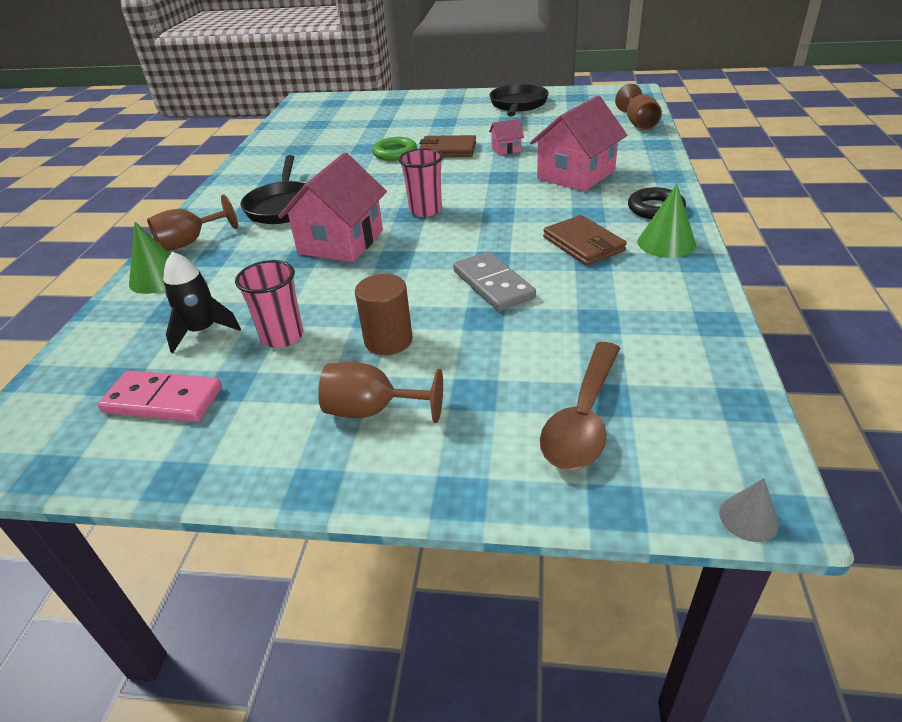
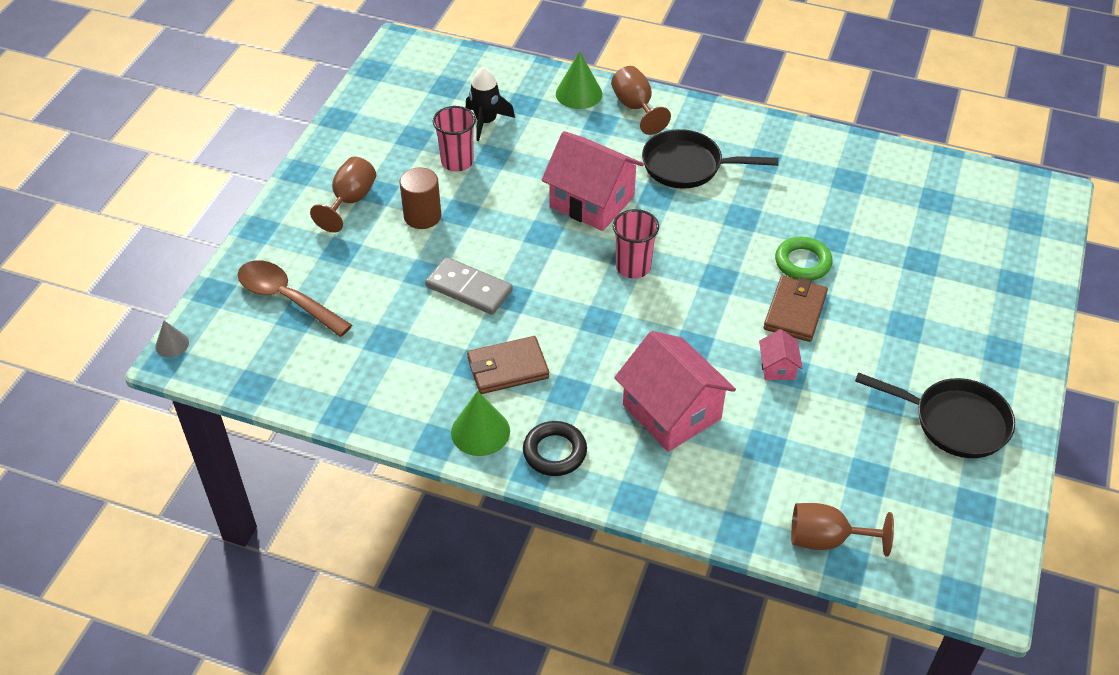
camera: 100 degrees right, 10 degrees up
pink domino [98,370,222,422] -> none
grey domino [453,251,536,311] -> grey domino turned 45 degrees clockwise [425,257,513,315]

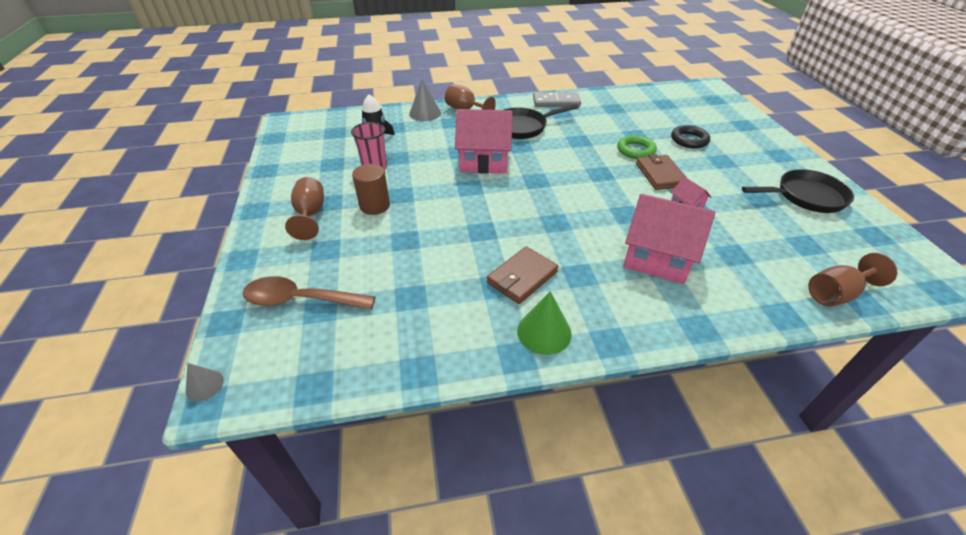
camera: 30 degrees left, 5 degrees down
grey domino [425,257,513,315] -> grey domino moved to [533,92,581,107]
black ring [523,421,587,476] -> black ring moved to [671,125,710,148]
green cone [556,51,603,109] -> grey cone [409,79,441,121]
pink cup [613,209,659,279] -> none

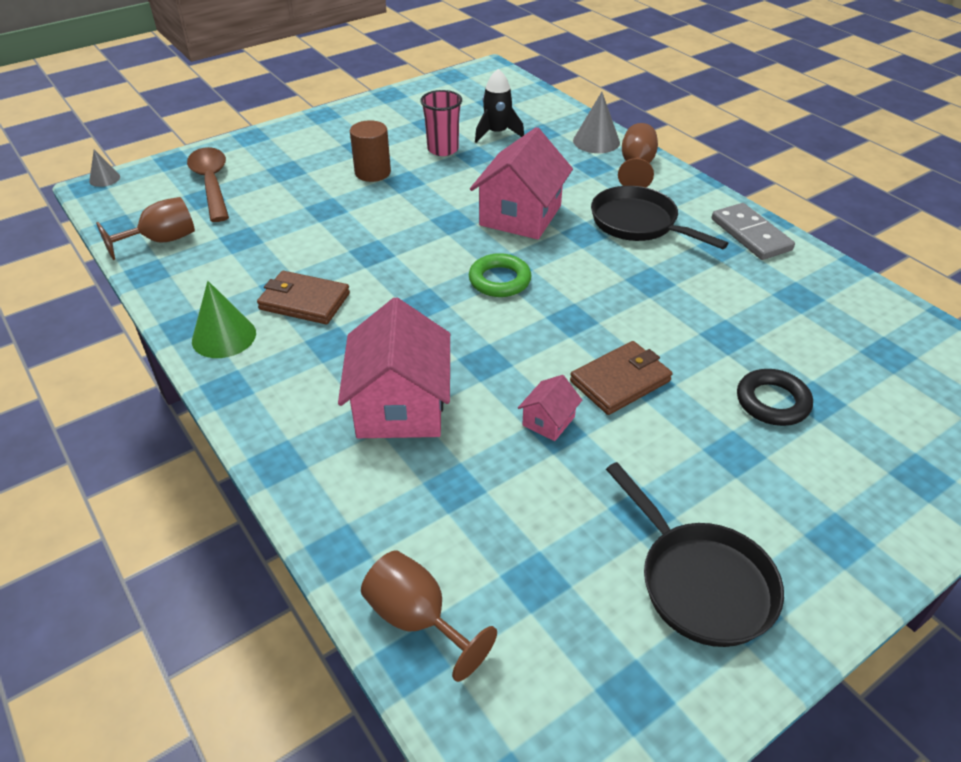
camera: 65 degrees right, 0 degrees up
brown goblet [285,177,324,240] -> brown goblet moved to [96,197,195,260]
pink house [455,109,513,174] -> pink house turned 45 degrees clockwise [470,127,573,240]
green ring [617,135,657,159] -> green ring moved to [469,253,531,297]

